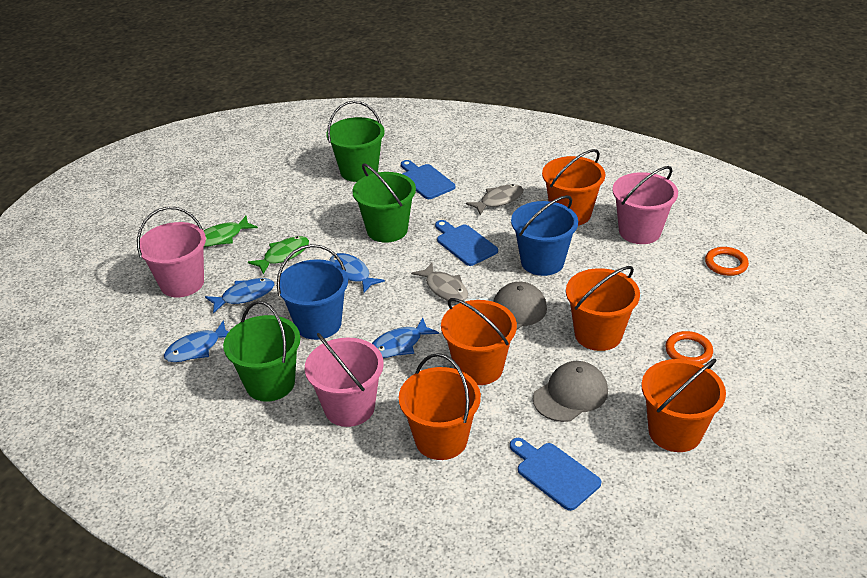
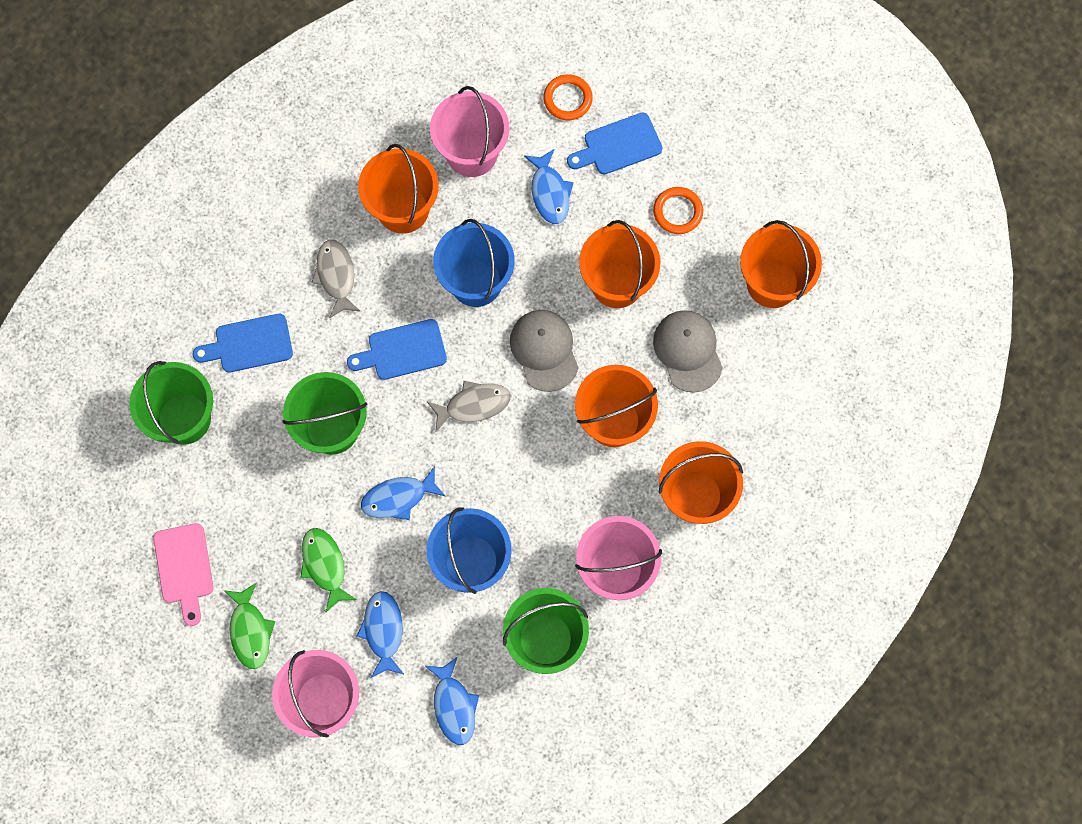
camera: 70 degrees left, 35 degrees up
blue fish [372,317,439,358] -> blue fish moved to [524,149,574,224]
blue cutting board [510,438,601,511] -> blue cutting board moved to [567,112,662,175]
none -> pink cutting board [153,523,213,626]

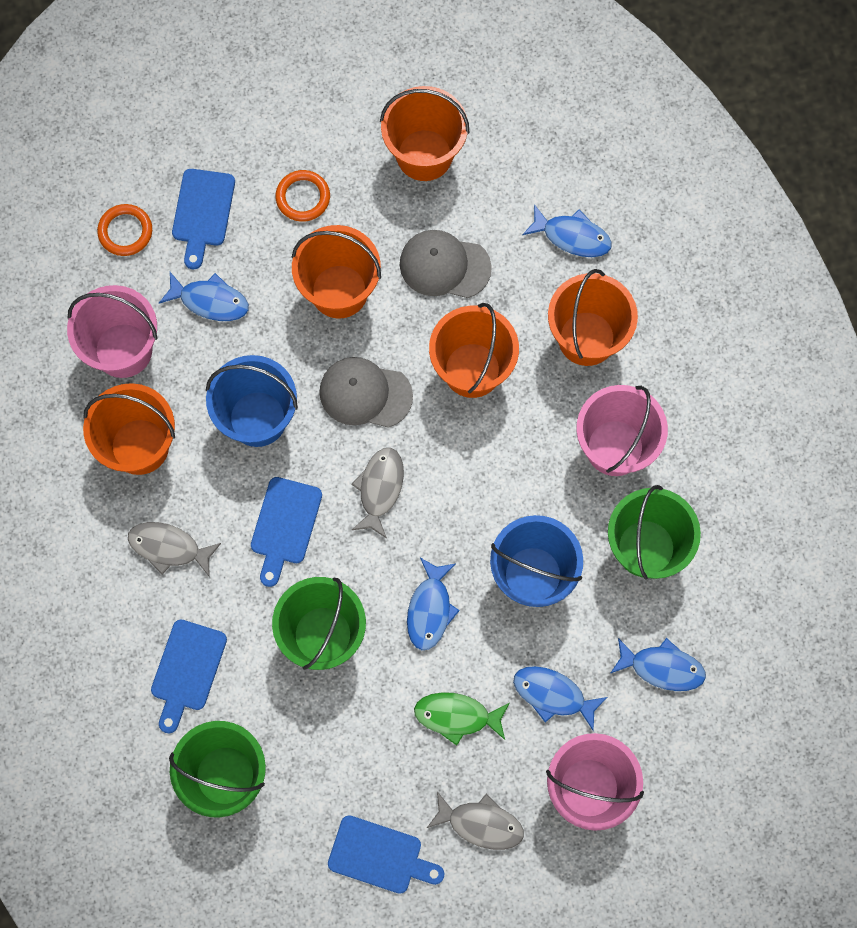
camera: 60 degrees left, 0 degrees up
pink cutting board [153,523,213,626] -> blue cutting board [328,815,444,894]
green fish [224,583,275,669] -> grey fish [427,792,524,850]
none -> blue fish [522,204,612,257]

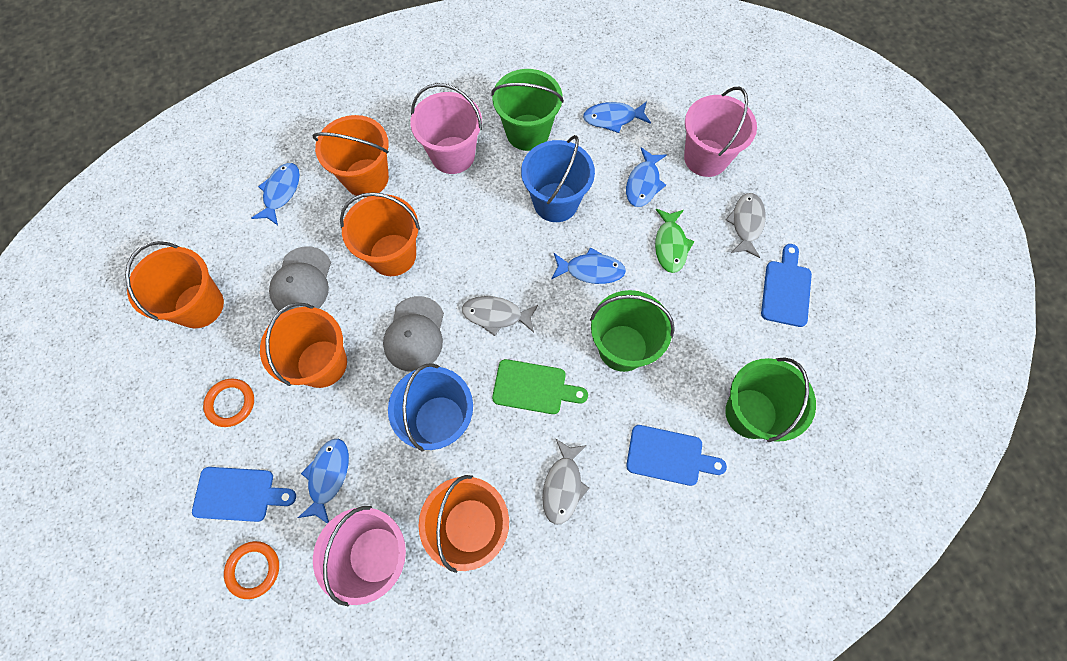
camera: 95 degrees left, 5 degrees down
blue cutting board [251,477,322,587] -> green cutting board [492,359,588,414]
blue fish [611,638,706,691] -> blue fish turned 105 degrees counterclockwise [583,101,651,133]

